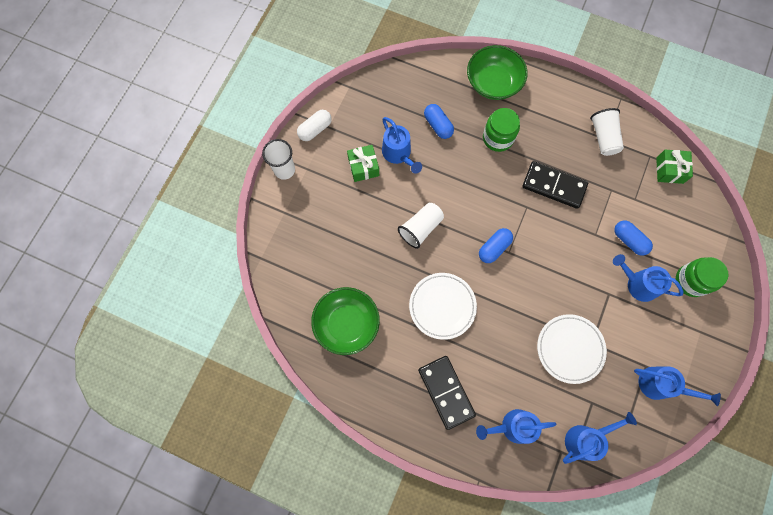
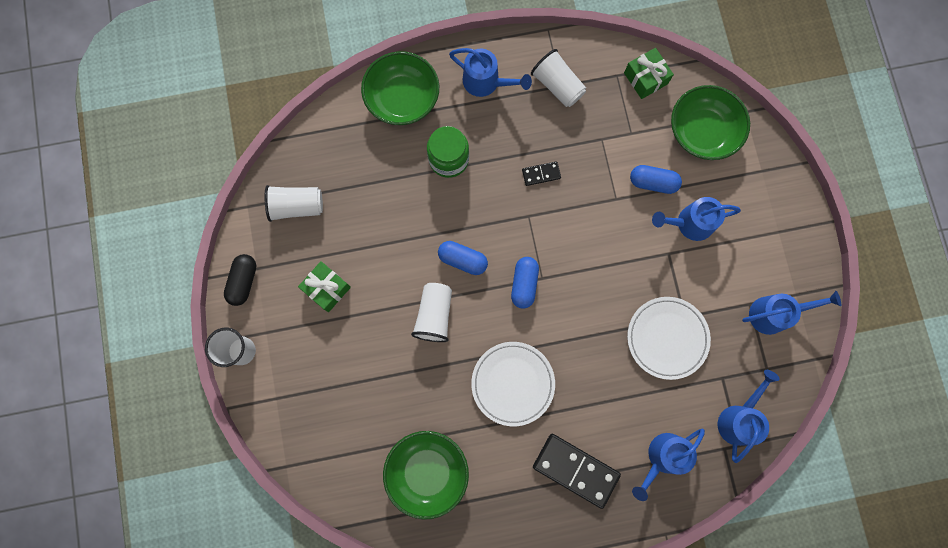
camera: 35 degrees left, 5 degrees up
white capsule [297,110,332,141] -> black capsule [224,254,257,306]
blue watering can [382,117,422,174] -> blue watering can moved to [449,48,532,97]
blue capsule [424,104,454,139] -> blue capsule moved to [438,241,488,275]
black domino [522,161,588,209] -> black domino [522,161,561,186], size x0.49
green jar [676,257,729,297] -> none
none -> white cup [265,185,323,222]
none -> green bowl [671,85,750,160]

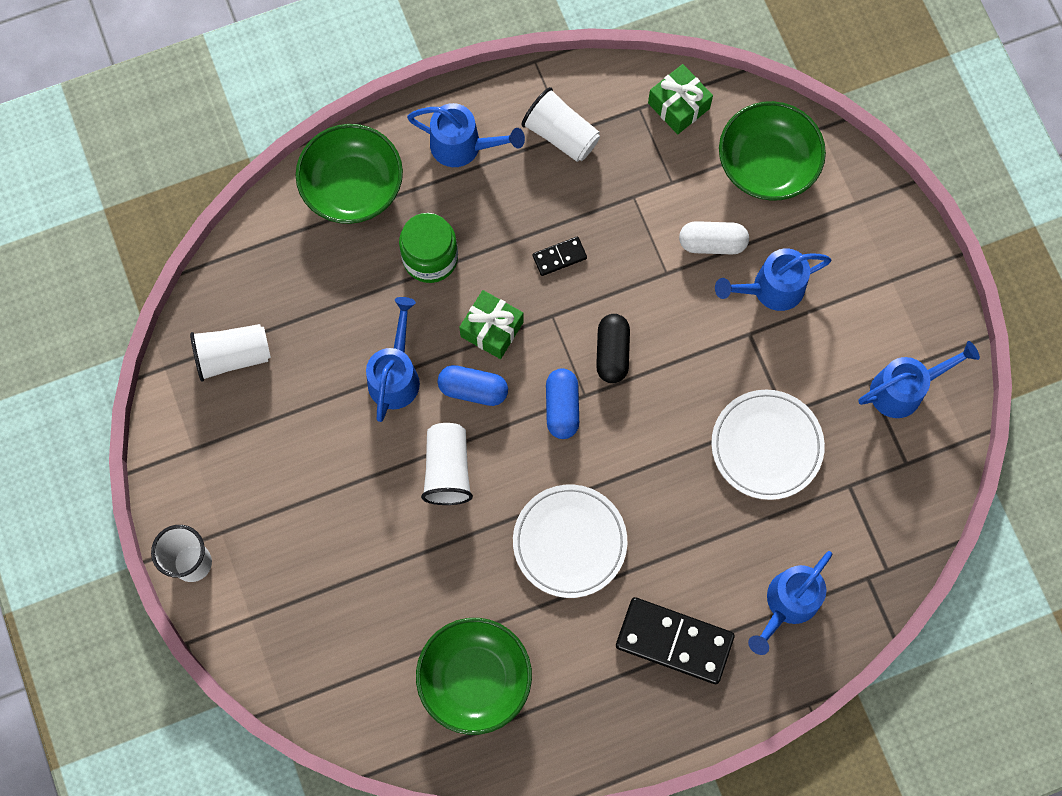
camera: 10 degrees left, 5 degrees down
black capsule [224,254,257,306] -> black capsule moved to [596,314,630,383]
green gift [298,261,351,312] -> green gift moved to [459,290,524,359]
blue capsule [630,165,682,194] -> white capsule [679,221,749,254]
blue watering can [718,370,780,463] -> blue watering can moved to [366,297,420,422]

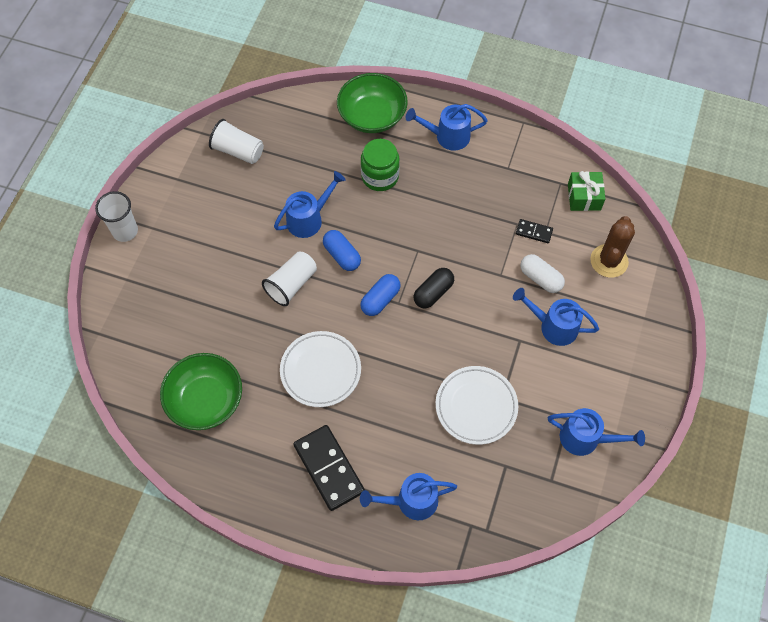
camera: 40 degrees right, 10 degrees down
blue watering can [407,103,525,167] -> blue watering can turned 120 degrees clockwise [406,104,488,151]
green gift [459,290,524,359] -> none
white cup [521,87,600,162] -> none
black domino [533,236,587,276] -> black domino moved to [516,219,553,243]
green bowl [719,101,826,201] -> brown cactus [590,216,635,278]

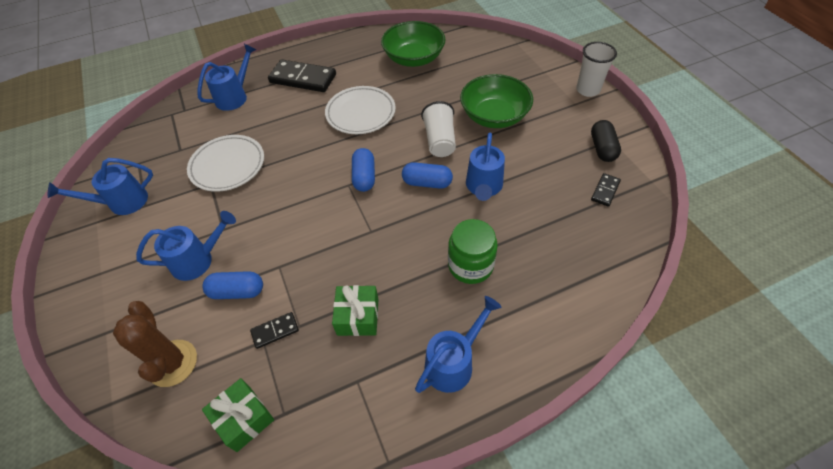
camera: 140 degrees right, 10 degrees down
white cup [209,119,264,164] -> black domino [591,173,621,207]
green bowl [337,73,408,133] -> green bowl moved to [460,74,533,128]
black capsule [414,268,454,308] -> black capsule moved to [591,120,621,162]
white capsule [520,254,565,293] -> blue capsule [202,271,263,299]
none -> green gift [332,285,378,336]

